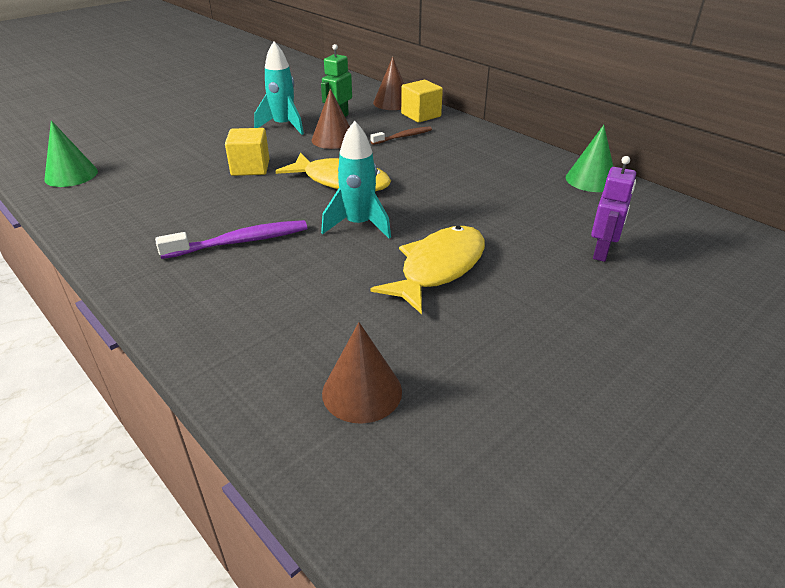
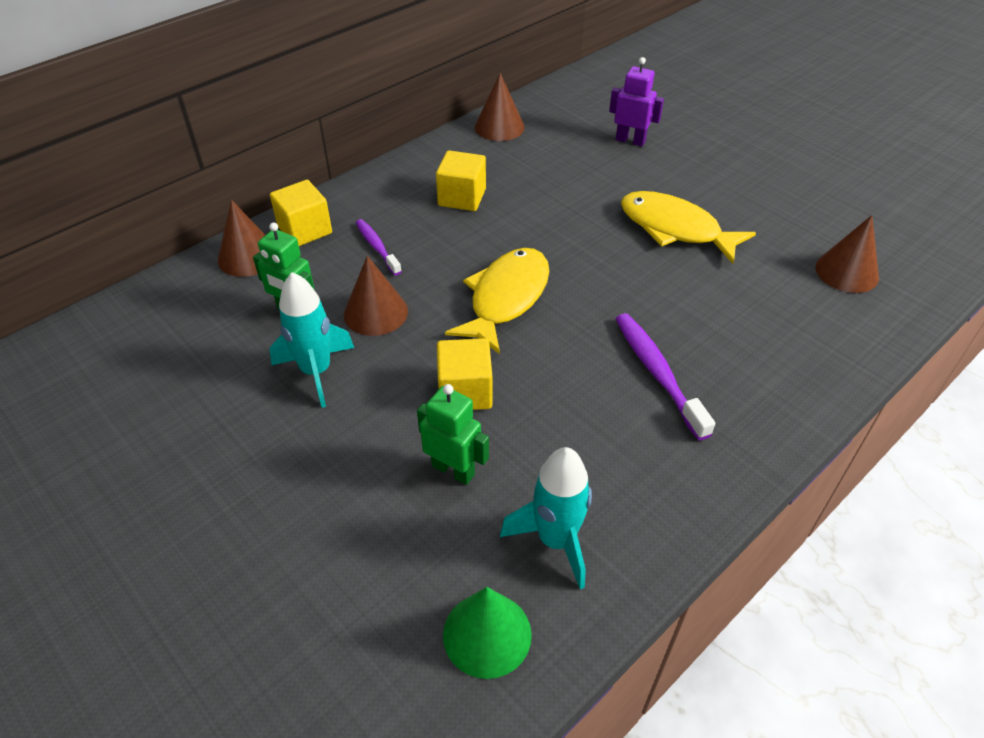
camera: 90 degrees left, 10 degrees up
turquoise rocket [321,121,391,238] -> turquoise rocket moved to [500,447,592,589]
brown toothbrush [370,126,432,145] -> purple toothbrush [356,219,402,275]
green cone [566,125,613,192] -> brown cone [475,73,525,141]
none -> green robot [417,384,489,485]
none -> yellow cube [436,150,486,211]

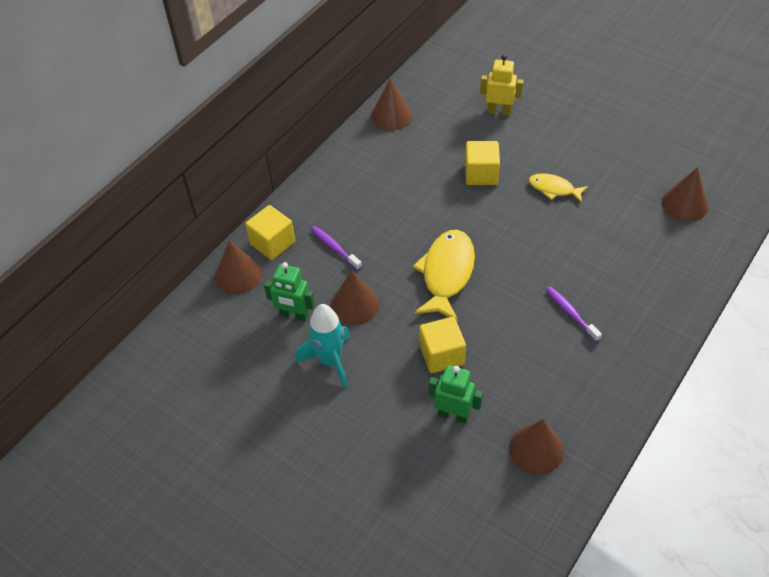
camera: 10 degrees left, 5 degrees up
yellow cube [436,150,486,211] -> yellow cube moved to [465,141,500,185]
green cone [443,587,532,679] -> none
turquoise rocket [500,447,592,589] -> brown cone [509,419,564,475]
purple robot [609,57,664,146] -> yellow robot [480,54,524,116]
purple toothbrush [616,313,715,440] -> purple toothbrush [546,286,602,342], size x0.63
yellow fish [621,191,756,264] -> yellow fish [529,173,588,203], size x0.56

